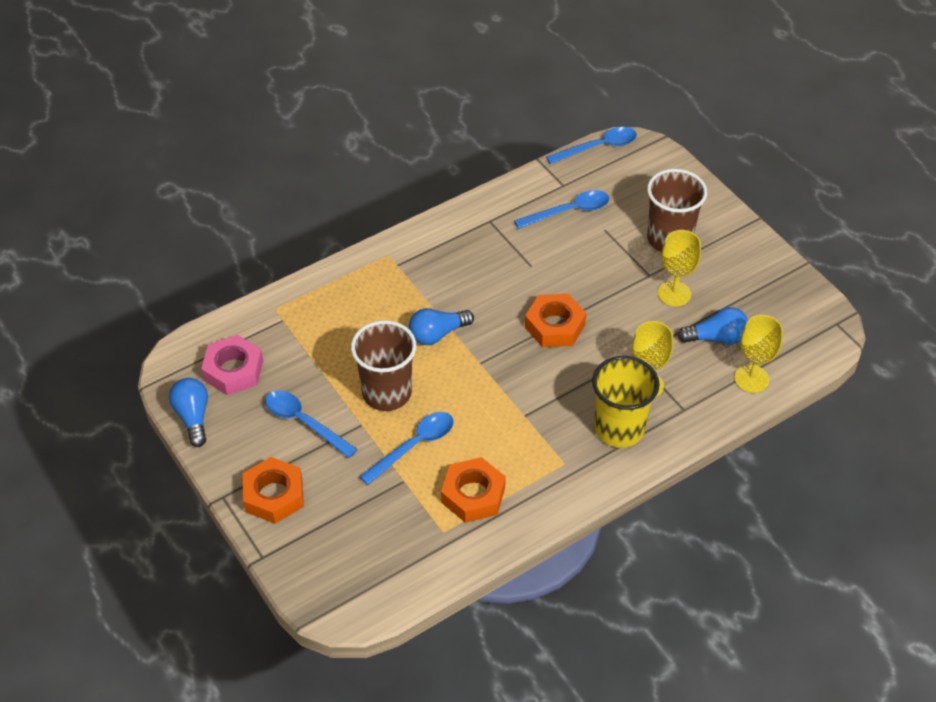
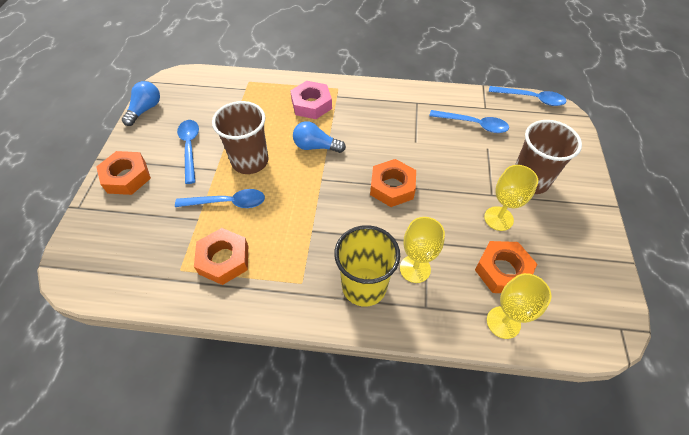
camera: 40 degrees right, 5 degrees up
pink nut [201,335,263,395] -> pink nut moved to [290,81,332,119]
blue light bulb [677,307,748,344] -> orange nut [475,241,537,293]

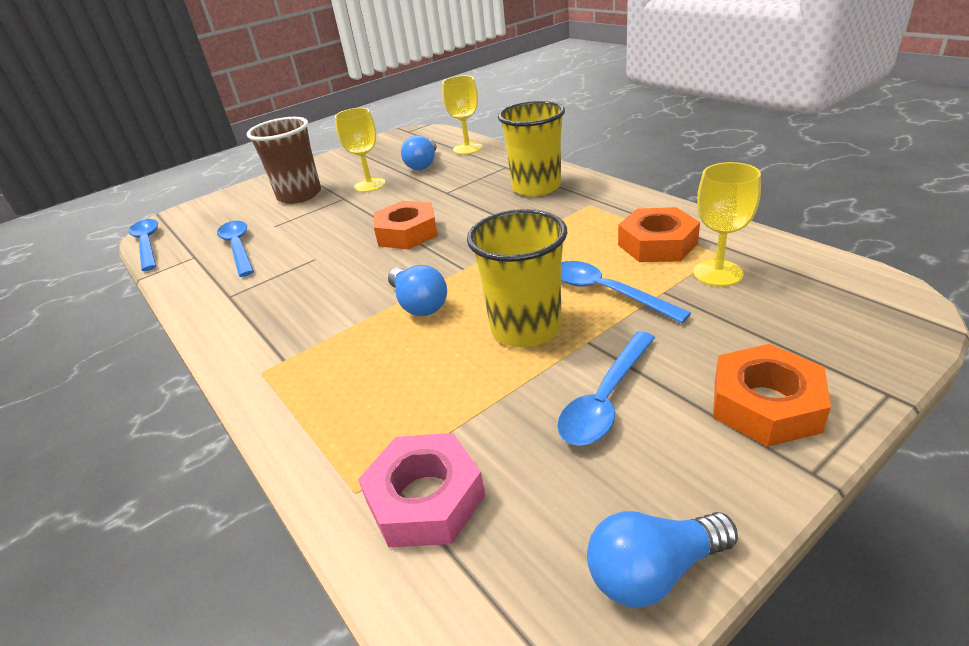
camera: 130 degrees left, 20 degrees down
brown cup [212,101,269,174] -> yellow cup [467,209,567,347]
pink nut [290,81,332,119] -> pink nut moved to [358,433,485,547]
yellow goblet [400,217,445,283] -> yellow goblet moved to [693,162,761,287]
orange nut [475,241,537,293] -> blue light bulb [401,135,437,170]

